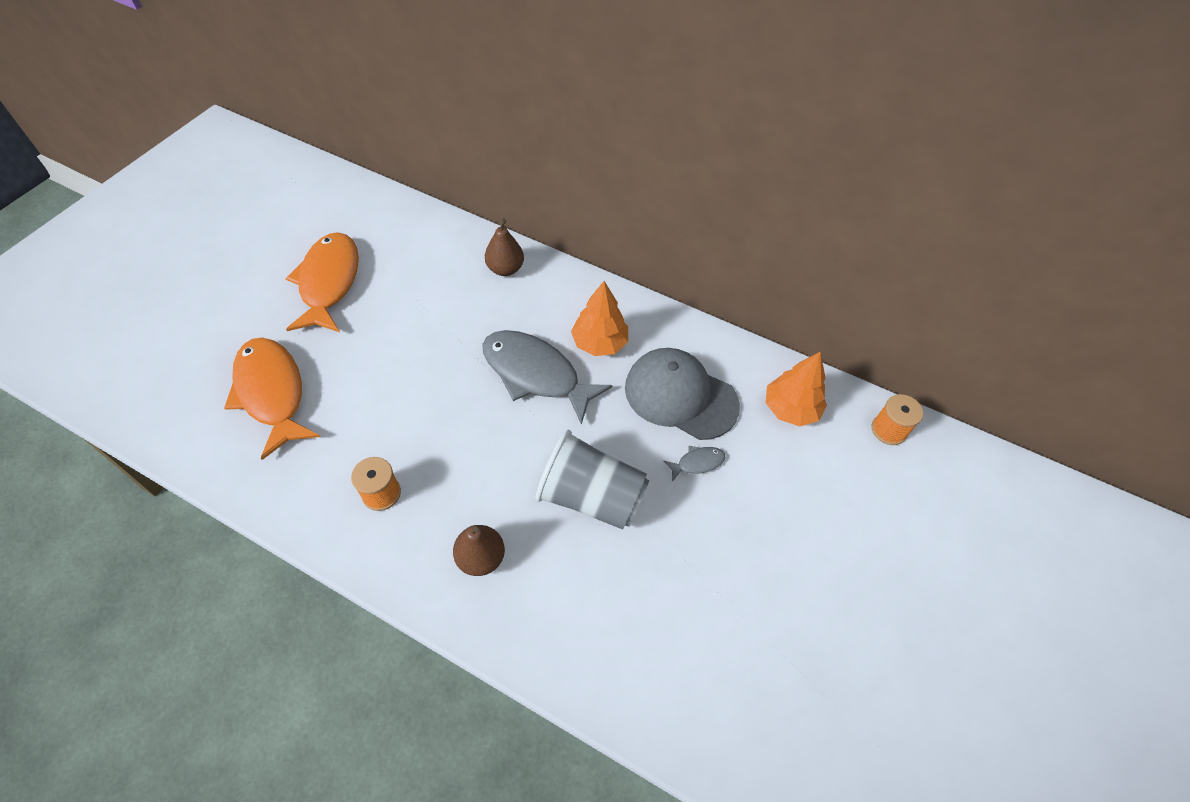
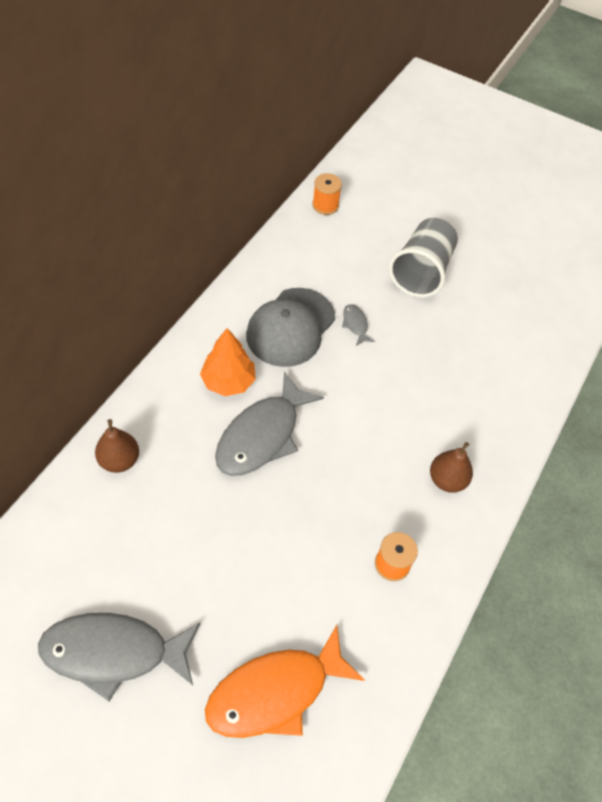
camera: 90 degrees left, 0 degrees up
orange fish [285,232,359,332] -> grey fish [38,613,200,701]
grey cup [536,430,649,530] -> grey cup moved to [389,218,458,298]
orange tree [766,351,827,427] -> none

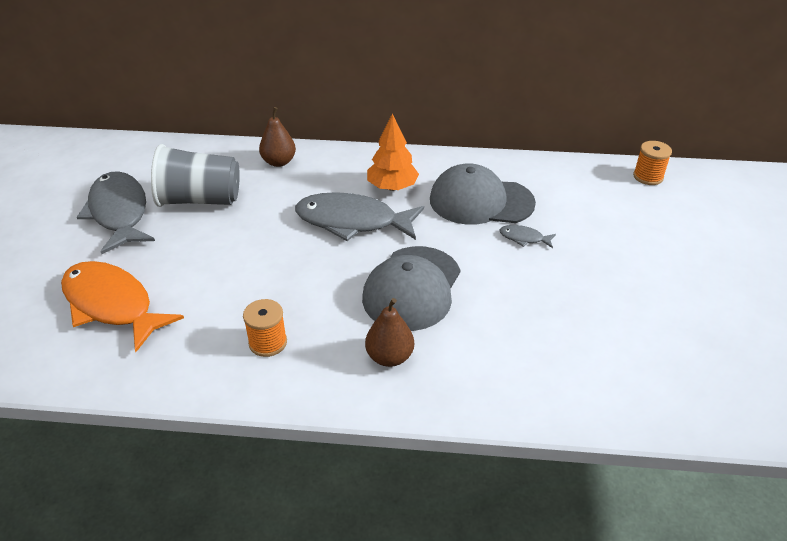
camera: 70 degrees right, 15 degrees down
grey fish [342,304,375,346] -> grey fish turned 120 degrees counterclockwise [500,225,556,248]
grey cup [389,218,458,298] -> grey cup moved to [151,144,240,207]
none -> grey cap [362,246,461,331]

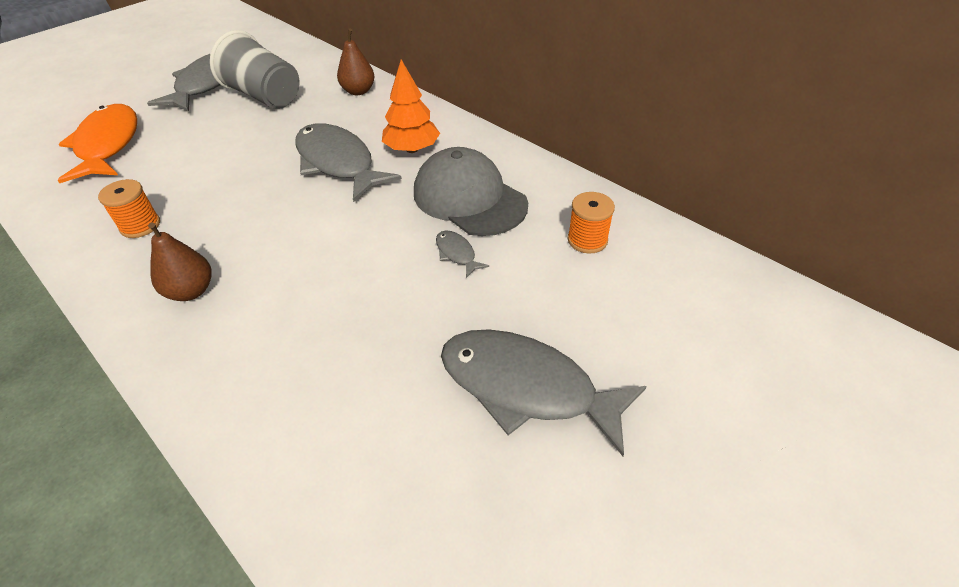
camera: 40 degrees right, 5 degrees up
grey cap [362,246,461,331] -> none
orange spool [633,141,672,185] -> orange spool moved to [567,192,615,253]
none -> grey fish [441,329,647,456]

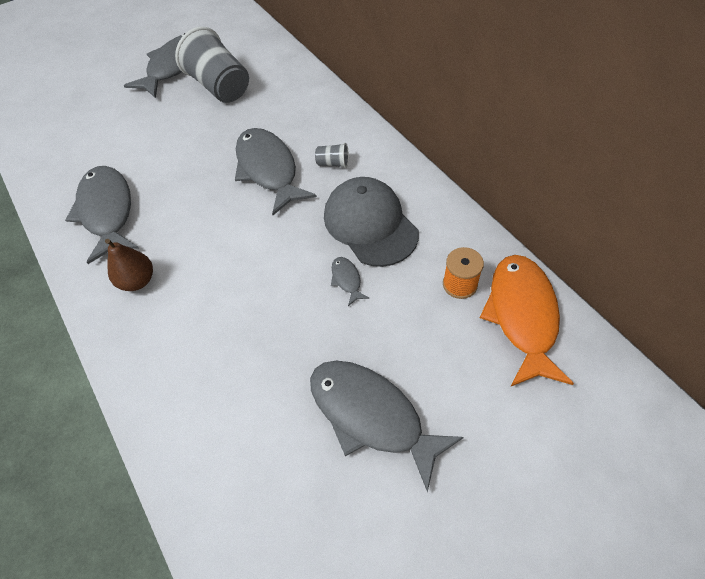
camera: 15 degrees right, 10 degrees up
orange fish [58,104,137,183] -> orange fish moved to [480,255,574,387]
orange spool [98,179,160,238] -> grey fish [65,166,139,264]
brown pear [337,28,375,95] -> none
orange tree [382,60,440,153] -> grey cup [315,143,349,168]

